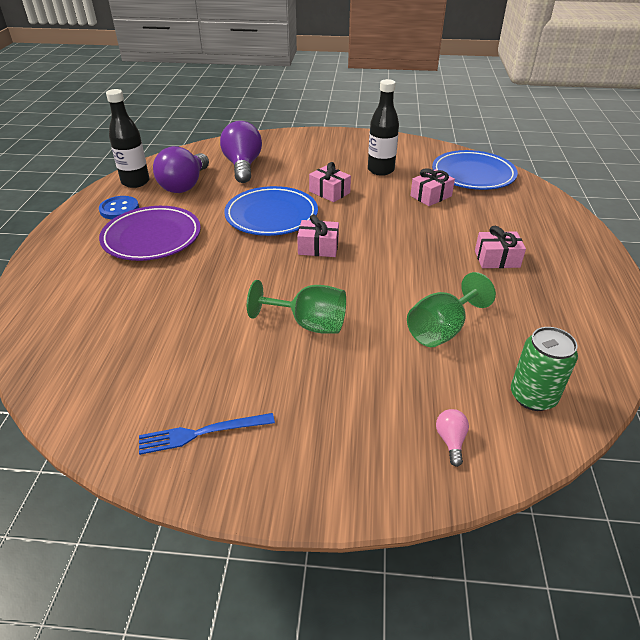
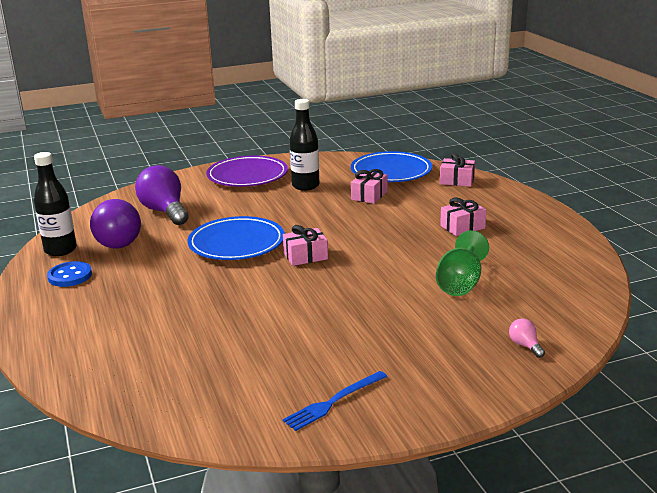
camera: 25 degrees left, 15 degrees down
purple plate [99,206,201,261] -> purple plate moved to [206,155,288,187]
green goblet [247,280,346,334] -> none
pink gift [309,162,351,202] -> pink gift moved to [440,153,475,187]
green can [511,327,578,411] -> none

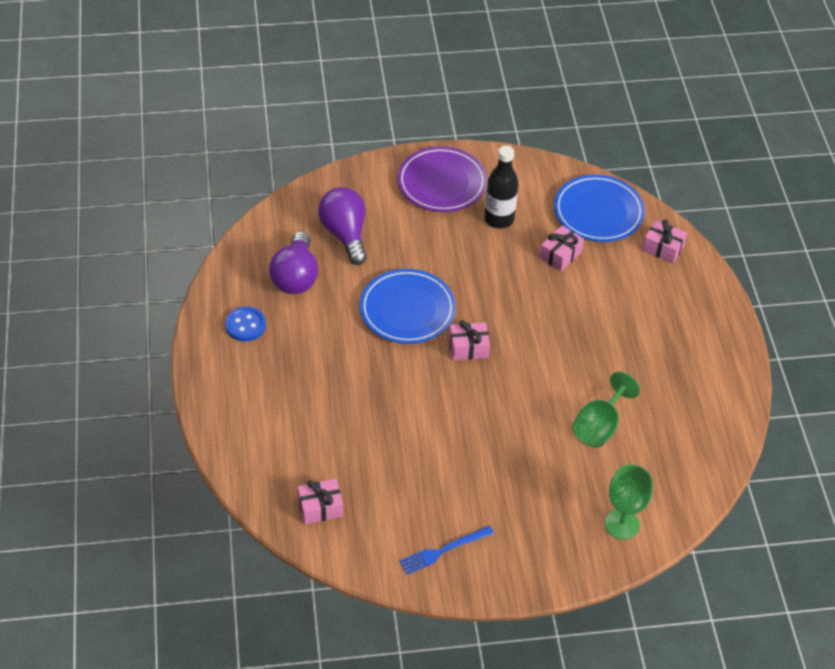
camera: 10 degrees right, 25 degrees up
black bottle [34,152,77,256] -> none
pink gift [440,197,486,236] -> pink gift moved to [298,479,343,524]
pink light bulb [509,318,545,358] -> green goblet [605,464,653,540]

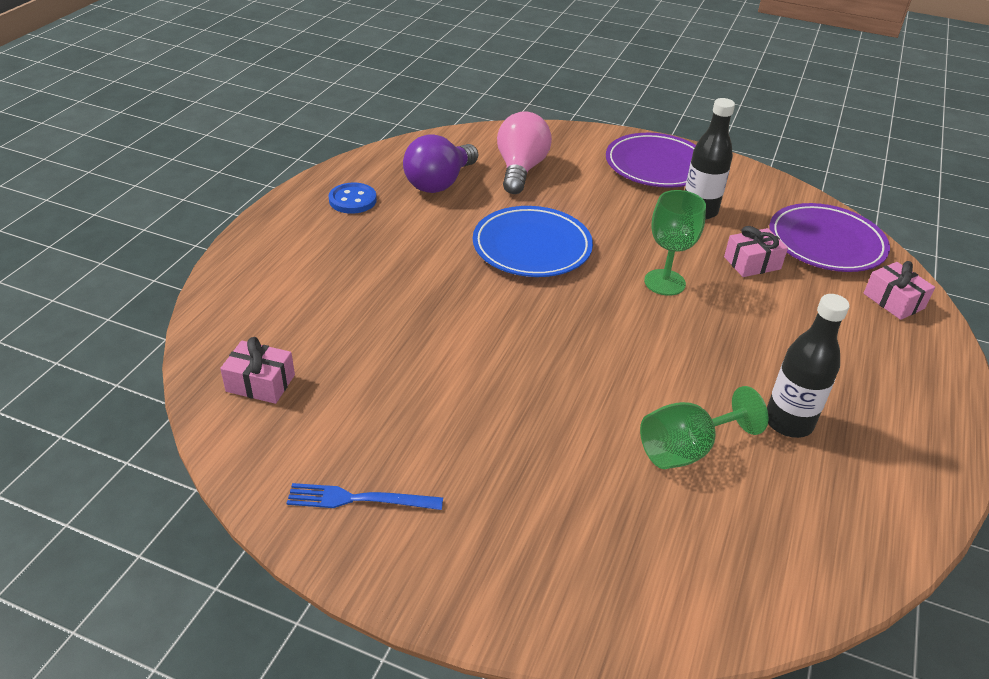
camera: 30 degrees right, 10 degrees down
purple light bulb [318,187,367,265] -> pink light bulb [497,111,552,194]
pink gift [449,320,490,360] -> none
blue plate [554,175,645,242] -> purple plate [769,203,890,272]
green goblet [605,464,653,540] -> green goblet moved to [644,190,706,296]
none -> black bottle [767,294,849,438]

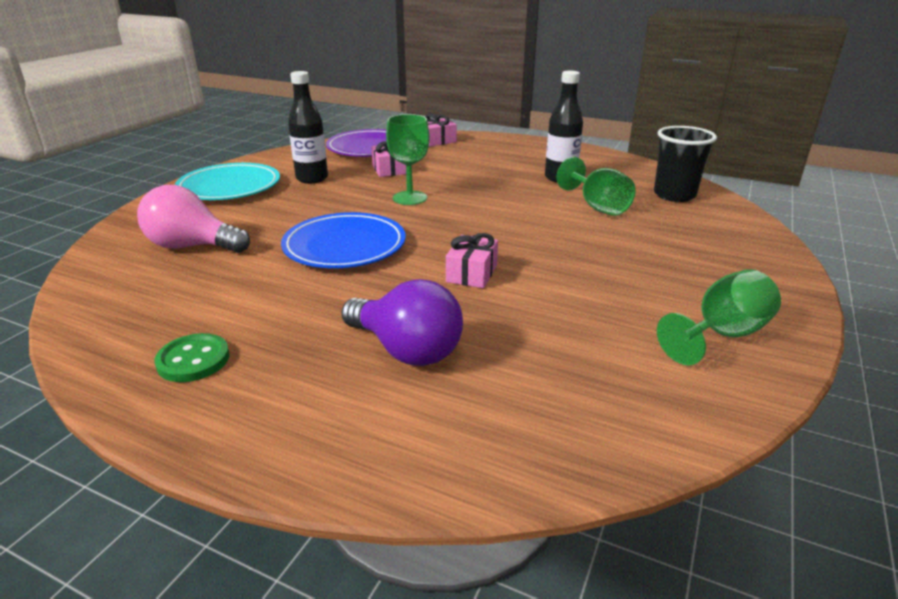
camera: 85 degrees left, 10 degrees down
pink gift [220,337,295,404] -> pink gift moved to [446,233,498,288]
blue fork [287,483,443,510] -> green goblet [657,269,781,365]
blue button [329,183,377,214] -> green button [154,333,230,382]
purple light bulb [403,134,478,193] -> purple light bulb moved to [341,279,463,366]
purple plate [606,133,696,188] -> turquoise plate [175,163,280,200]
none -> black cup [654,126,717,202]

